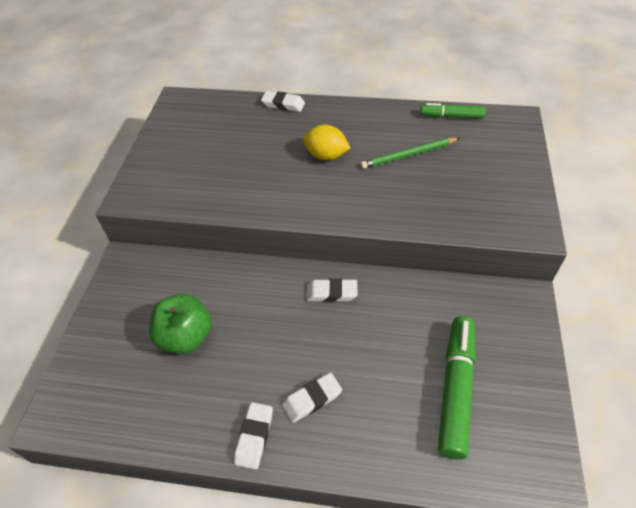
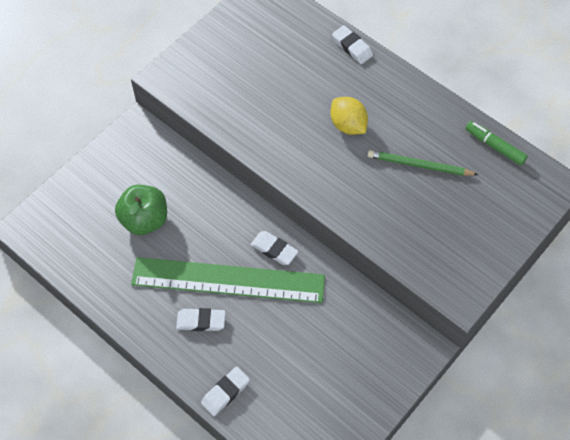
camera: 30 degrees right, 10 degrees up
white eraser [234,402,273,470] -> white eraser moved to [201,367,250,416]
green marker [438,316,476,460] -> none
none -> green ruler [131,257,325,303]

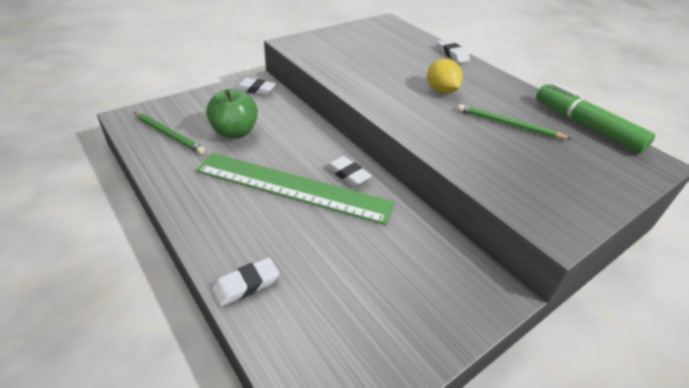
camera: 10 degrees right, 20 degrees down
white eraser [176,308,225,331] -> white eraser moved to [236,78,276,95]
green marker [465,121,528,166] -> green marker [536,82,655,154], size x1.70
none -> green pencil [134,112,205,154]

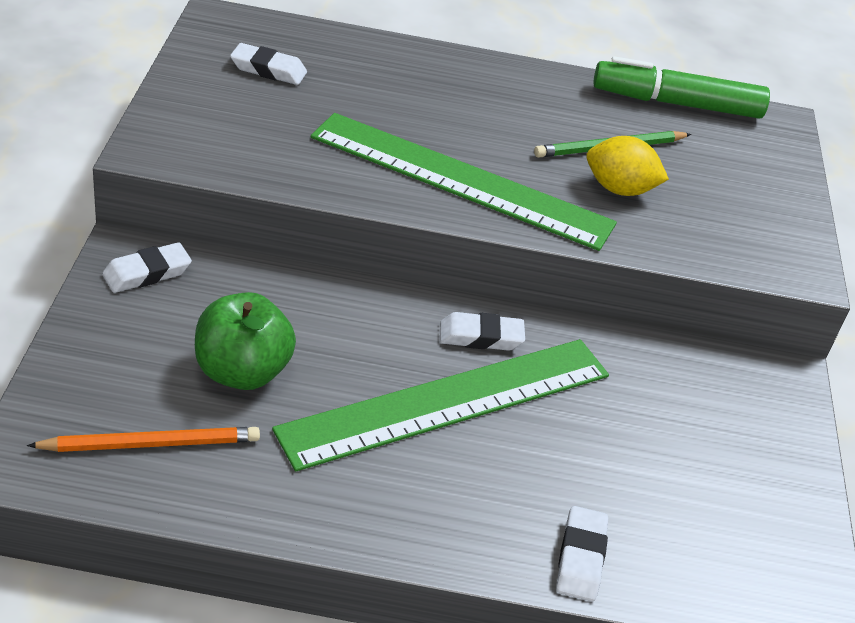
camera: 50 degrees left, 0 degrees up
green pencil [134,112,205,154] -> orange pencil [27,427,260,452]
yellow lemon [427,59,463,94] -> yellow lemon moved to [586,136,669,196]
white eraser [437,39,470,63] -> white eraser moved to [230,43,307,85]
none -> green ruler [311,113,617,251]

